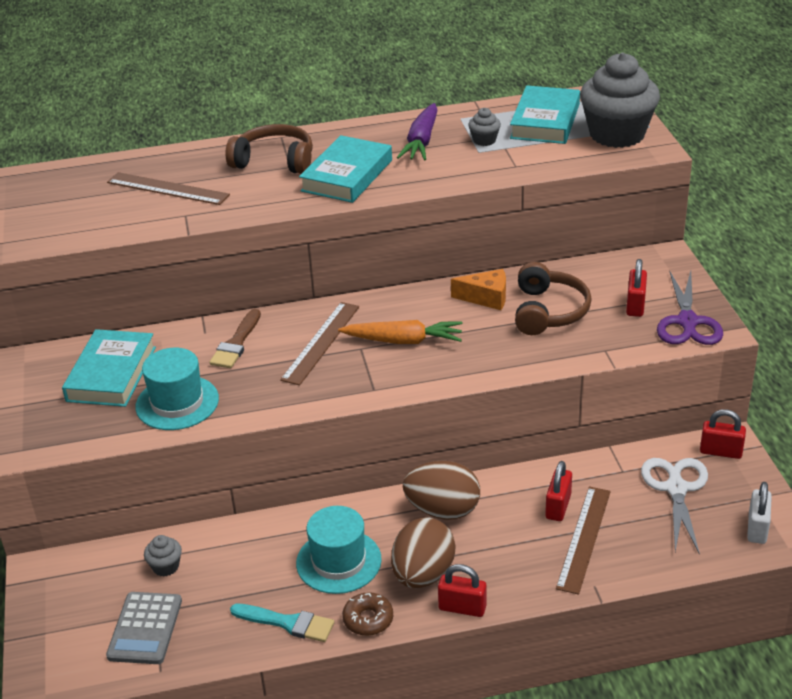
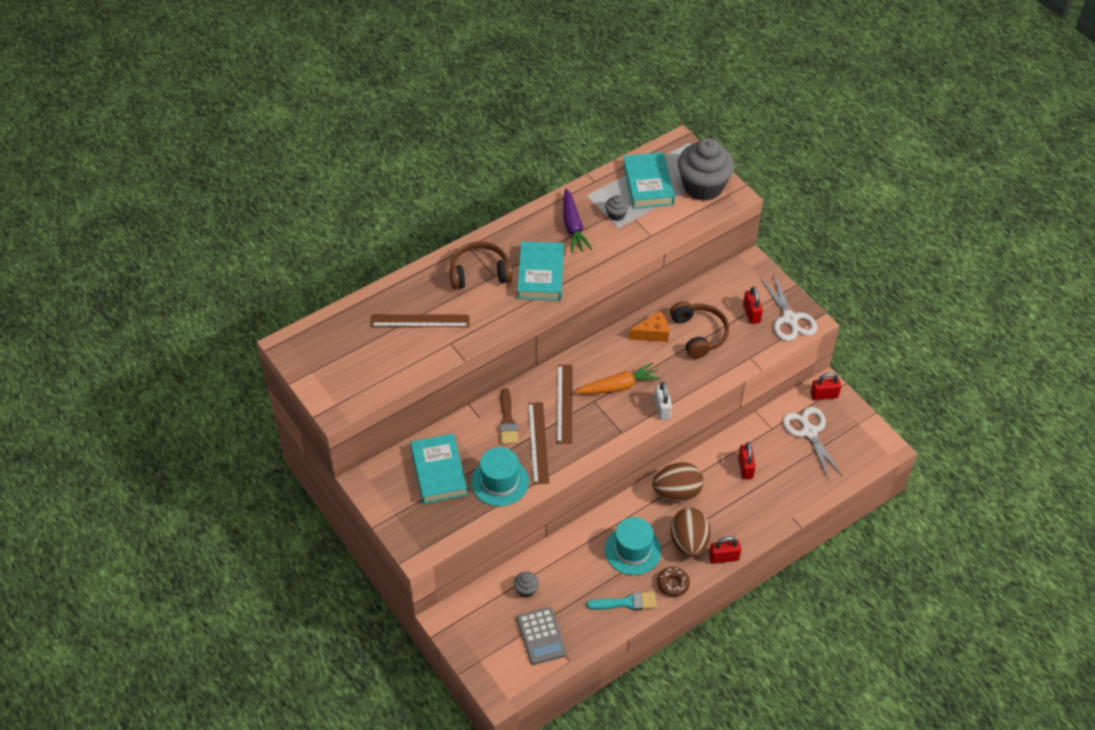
camera: 25 degrees left, 15 degrees up
brown ruler [556,486,611,595] -> brown ruler moved to [528,402,549,484]
purple scissors [657,271,723,345] -> white scissors [760,274,817,341]
white padlock [747,482,772,544] -> white padlock moved to [654,381,672,420]

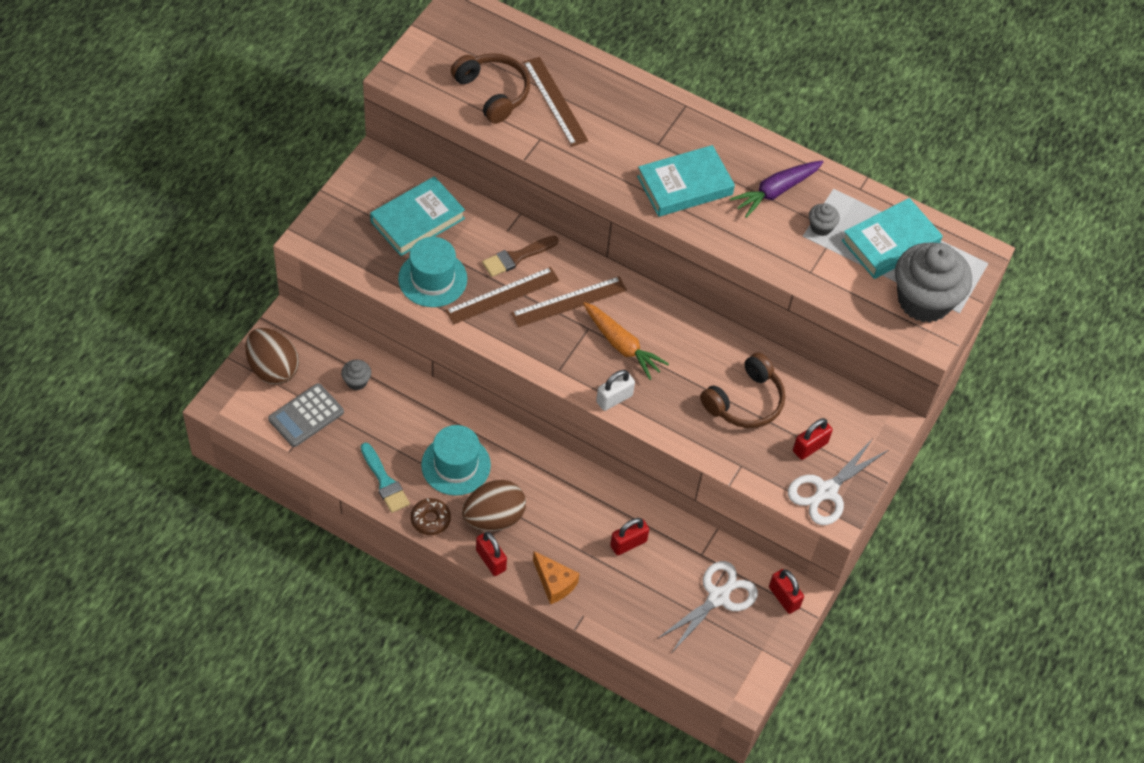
camera: 60 degrees right, 5 degrees up
brown headphones [449,241,513,289] -> brown headphones moved to [451,53,530,124]
orange cheese [629,311,669,342] -> orange cheese moved to [533,551,579,604]
brown egg [652,462,704,501] -> brown egg moved to [245,328,299,385]

